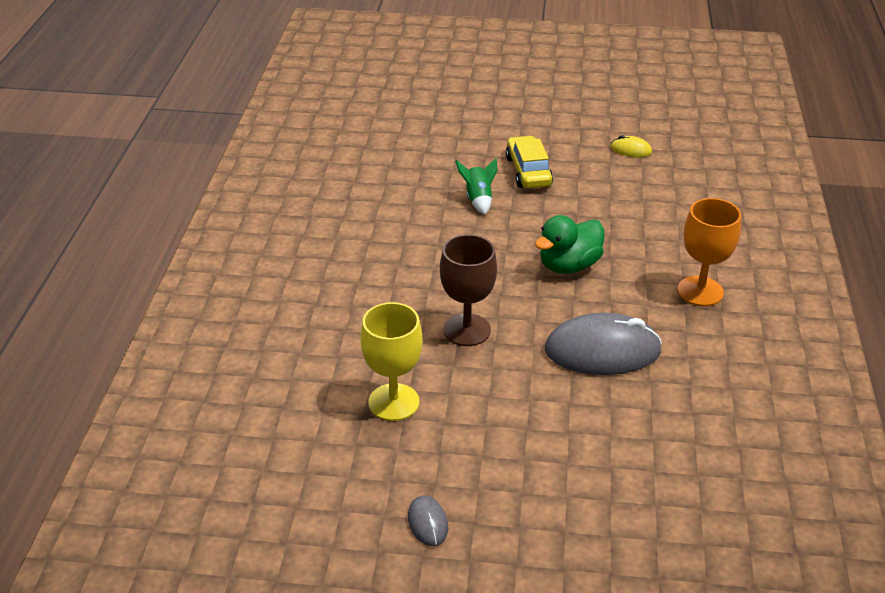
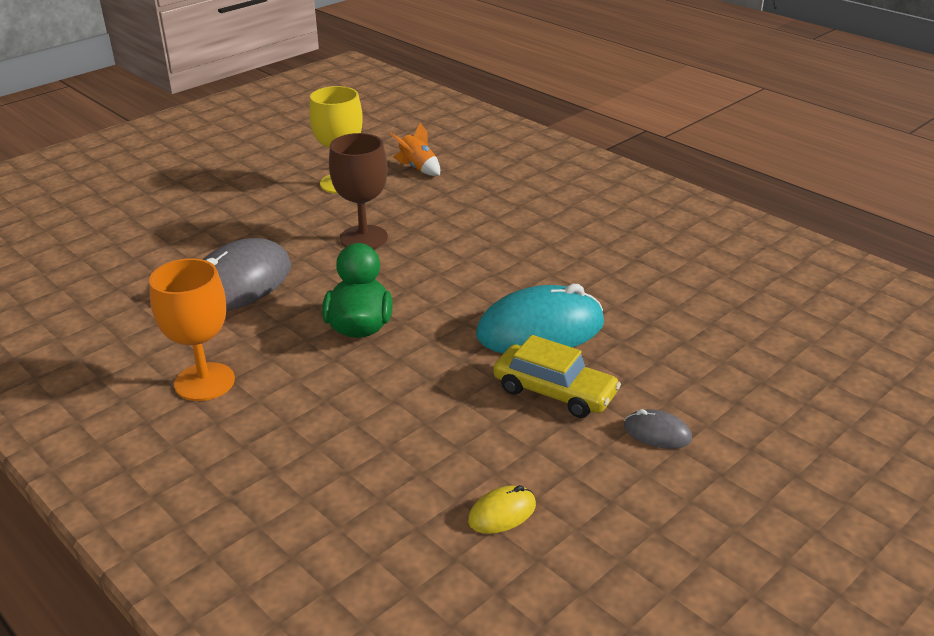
camera: 130 degrees right, 5 degrees down
grey mouse [408,495,448,546] -> grey mouse moved to [624,409,692,449]
green rocket [455,158,498,214] -> turquoise mouse [476,284,604,353]
none -> orange rocket [389,123,440,176]

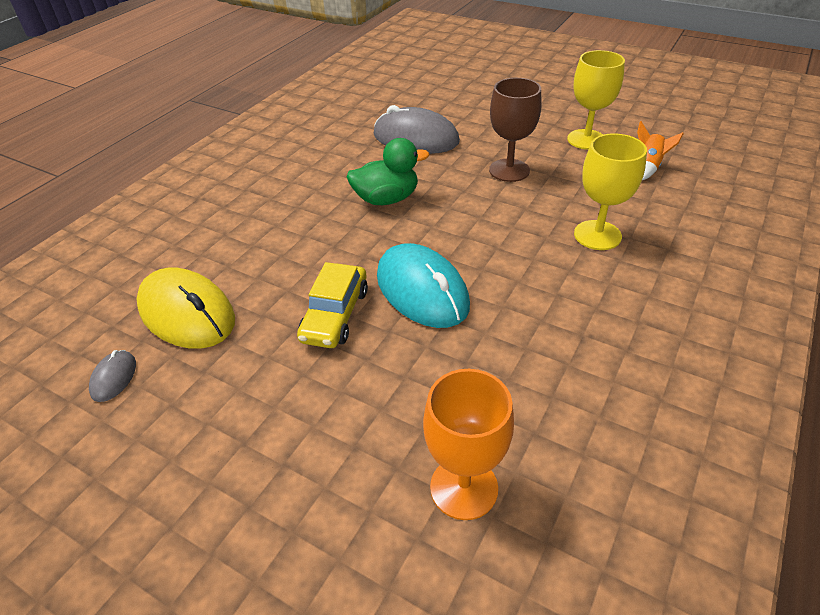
camera: 75 degrees right, 10 degrees up
orange goblet [149,258,235,401] -> orange goblet moved to [423,369,514,520]
yellow mouse [468,485,536,534] -> yellow mouse [136,268,235,349], size x2.21
grey mouse [624,409,692,449] -> grey mouse moved to [89,350,136,402]
none -> yellow goblet [574,133,647,250]

